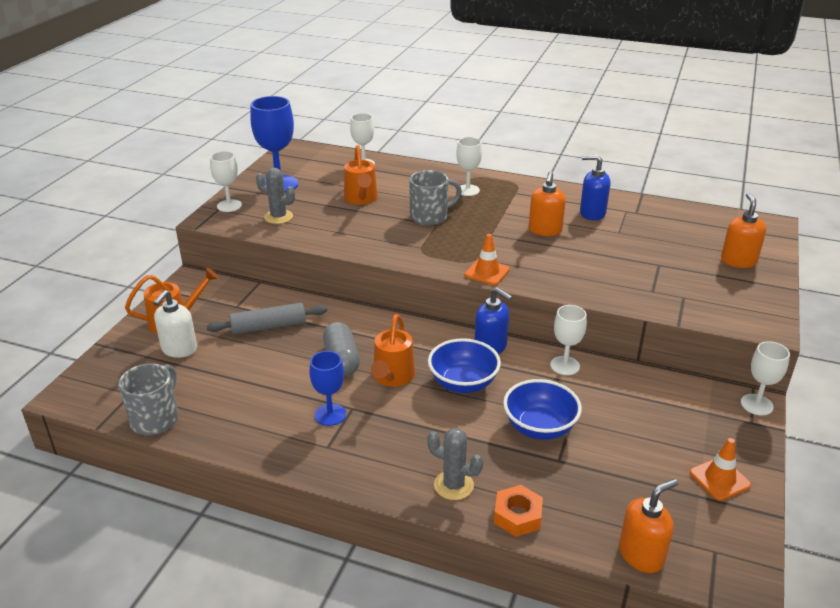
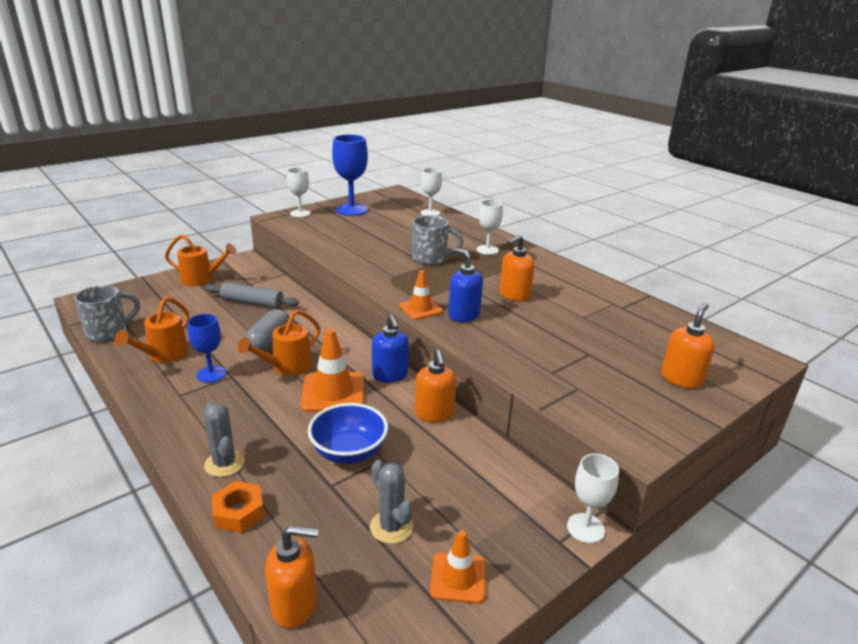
camera: 30 degrees right, 5 degrees down
white soap dispenser [153,290,197,358] -> none
grey cactus [256,168,295,224] -> grey cactus moved to [370,460,413,544]
orange watering can [344,145,378,205] -> orange watering can moved to [115,297,189,363]
blue bowl [428,338,501,393] -> orange traffic cone [300,328,364,412]
white goblet [550,305,587,375] -> orange soap dispenser [415,350,456,422]
blue soap dispenser [580,155,610,220] -> blue soap dispenser moved to [448,248,483,322]

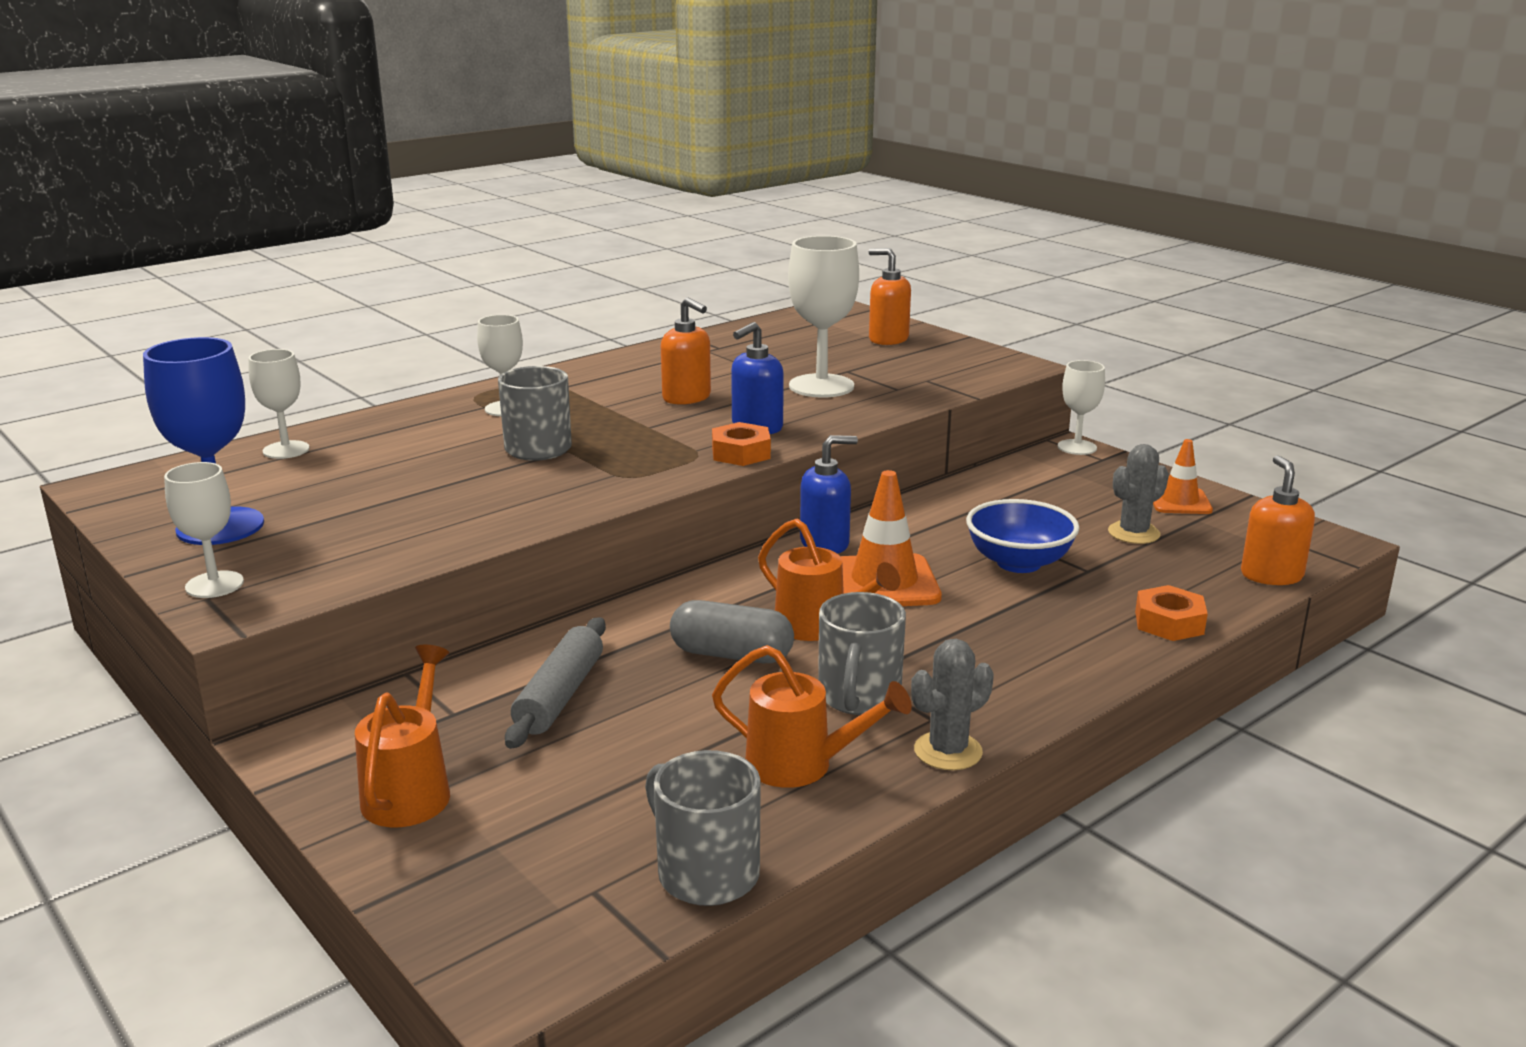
camera: 90 degrees left, 5 degrees down
blue goblet [188,314,226,383] -> grey mug [818,592,906,715]
grey cactus [204,402,245,477] -> grey cactus moved to [911,639,994,770]
orange traffic cone [399,270,443,320] -> orange nut [712,422,771,466]
orange soap dispenser [415,350,456,422] -> none
none -> white goblet [788,236,859,398]

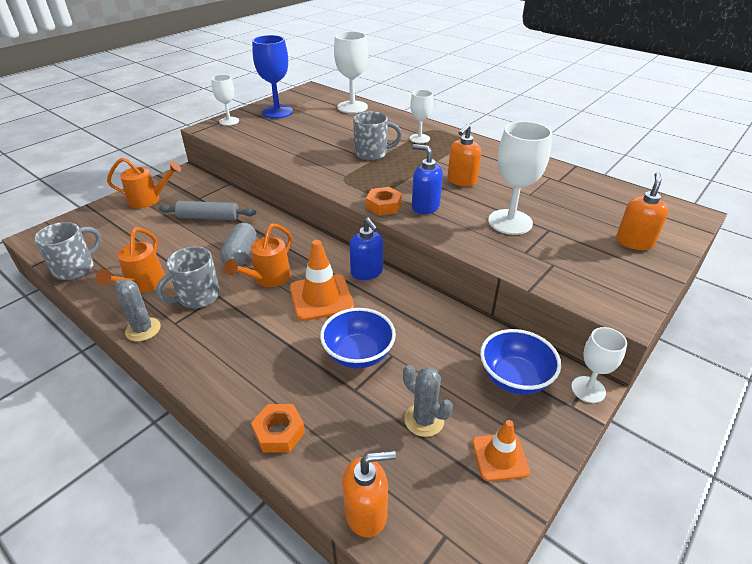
camera: 80 degrees right, 15 degrees up
white goblet [248,349,310,459] -> white goblet [334,31,368,113], size x1.65
grey mug [818,592,906,715] -> grey mug turned 45 degrees counterclockwise [156,247,220,308]
none -> blue bowl [480,329,561,395]

